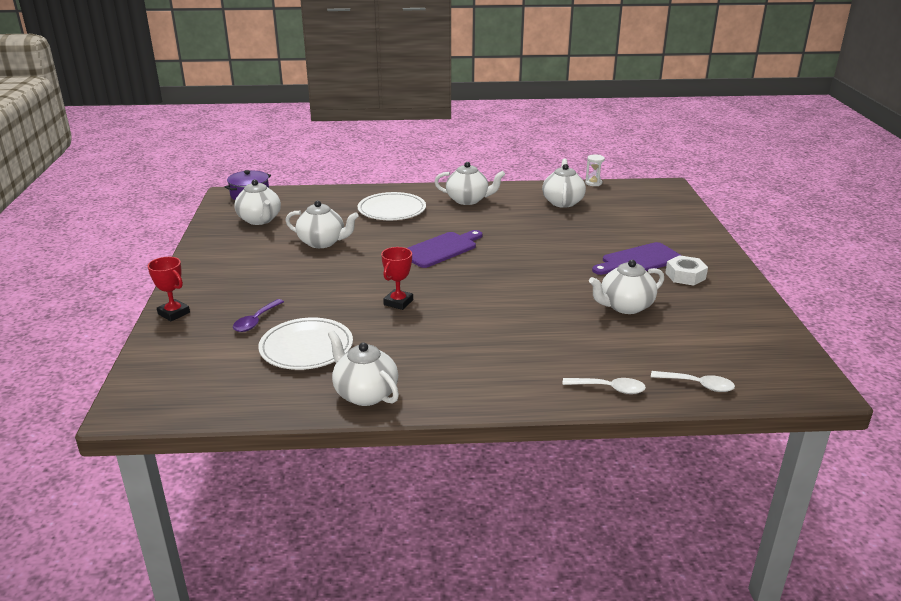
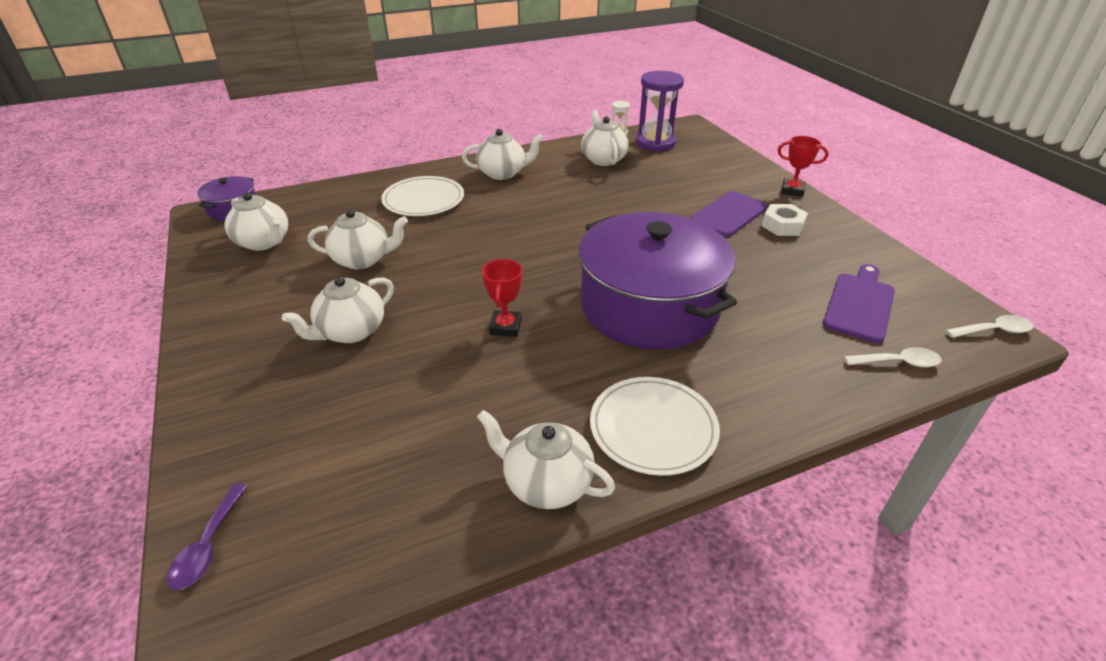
camera: 20 degrees left, 10 degrees up
red trophy [148,257,190,321] -> red trophy moved to [778,136,829,197]
purple spoon [233,299,284,332] -> purple spoon moved to [167,483,247,591]
white plate [258,318,353,370] -> white plate moved to [590,377,720,476]
purple cutting board [408,230,482,268] -> purple cutting board moved to [823,264,895,343]
white spoon [563,378,646,394] -> white spoon moved to [945,315,1034,338]
white teapot [589,260,664,314] -> white teapot moved to [282,276,394,343]
none -> purple pot [578,212,737,350]
none -> purple hourglass [636,71,684,151]

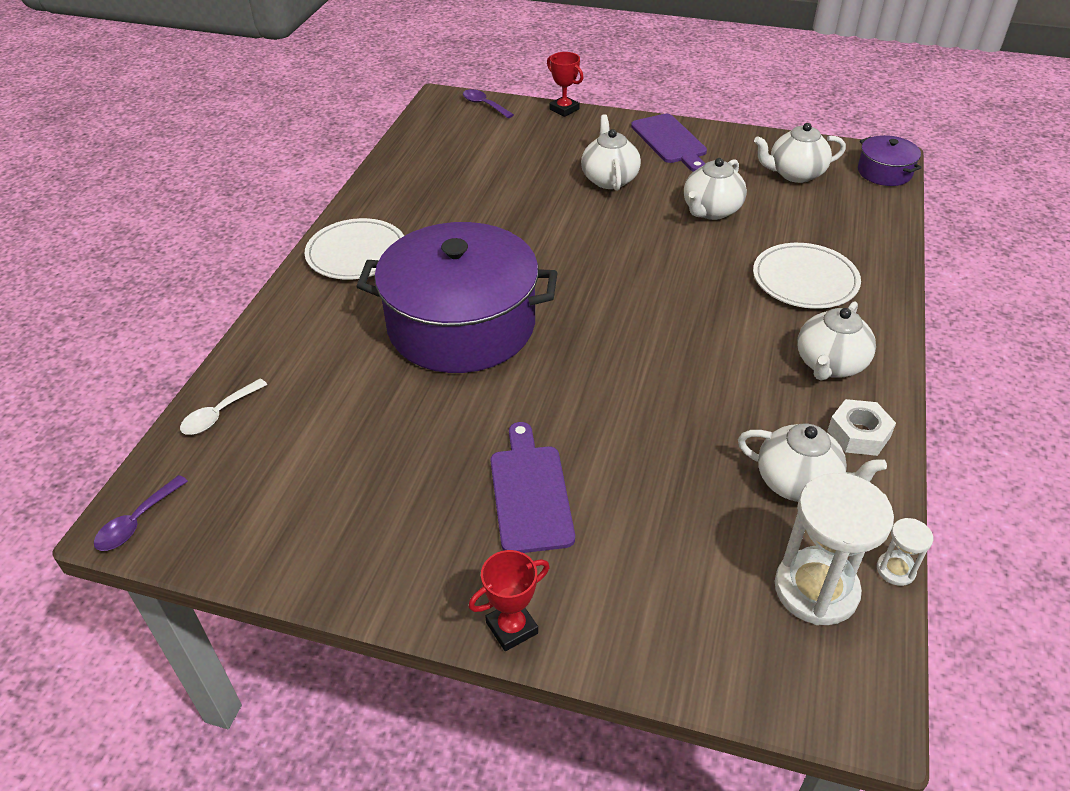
camera: 130 degrees right, 5 degrees up
white teapot [477,410,615,509] -> none
red trophy [482,259,522,337] -> red trophy moved to [547,52,583,117]
purple hourglass [636,71,684,151] -> white hourglass [775,473,894,625]
white nut [762,204,808,236] -> white nut moved to [827,399,896,456]
purple cutting board [823,264,895,343] -> purple cutting board moved to [631,114,707,172]
white spoon [945,315,1034,338] -> purple spoon [94,475,188,551]

